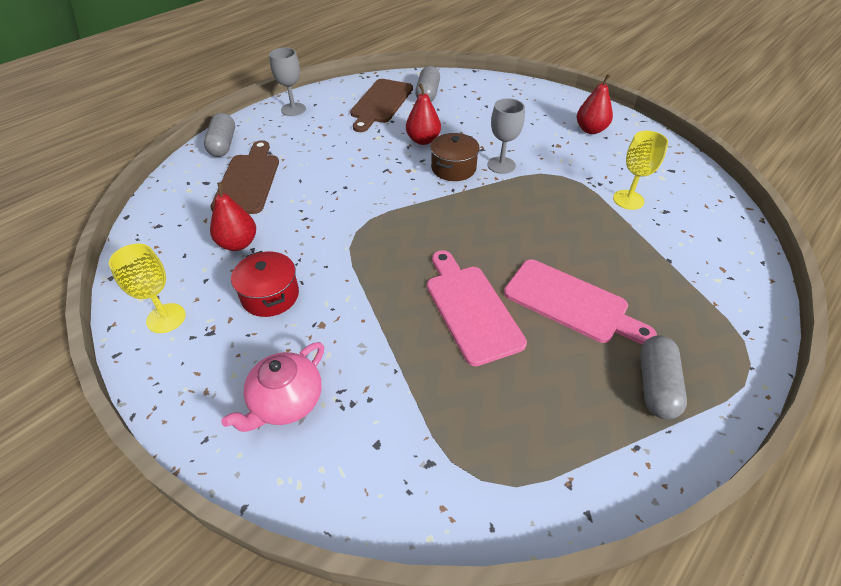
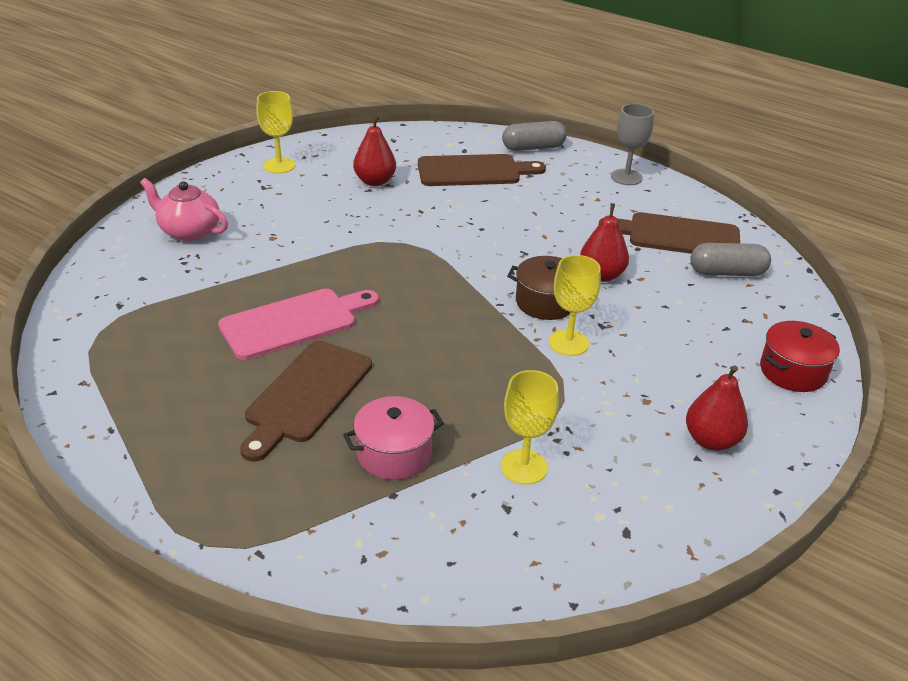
camera: 80 degrees right, 10 degrees down
red pot [231,251,299,317] -> red pot moved to [760,321,840,392]
grey goblet [487,98,525,174] -> yellow goblet [549,255,601,356]
pink cutting board [504,259,657,345] -> brown cutting board [240,341,372,462]
grey capsule [640,335,687,419] -> none
none -> pink pot [343,396,444,480]

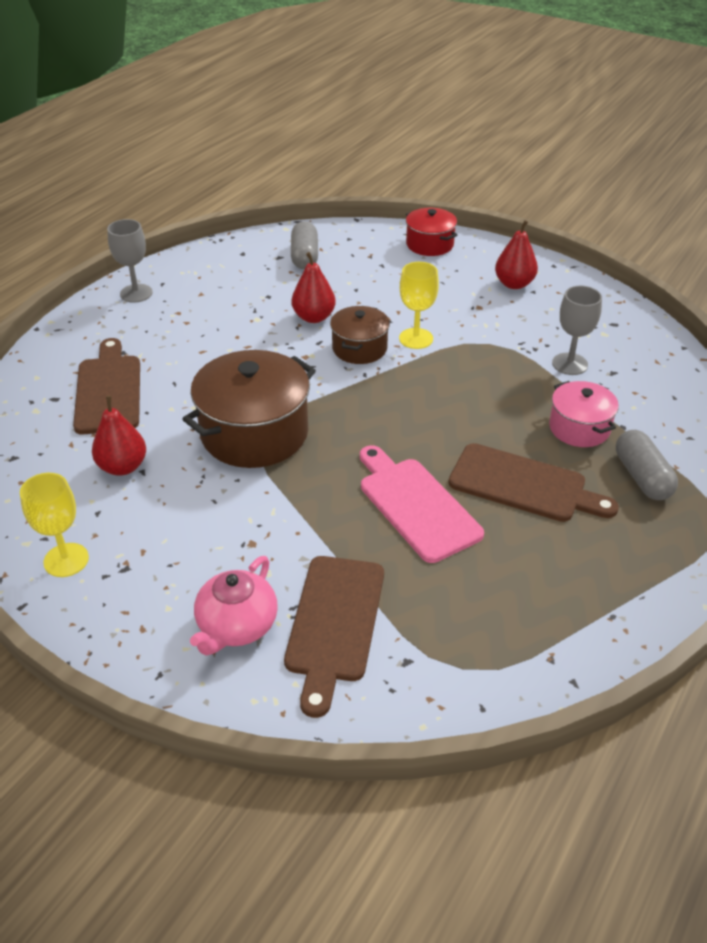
camera: 90 degrees left, 5 degrees up
yellow goblet [501,370,559,485] -> grey goblet [552,286,602,375]
grey capsule [502,121,567,151] -> grey capsule moved to [616,430,678,500]
brown cutting board [598,212,740,254] -> brown cutting board moved to [284,556,384,718]
none -> brown pot [183,350,316,468]

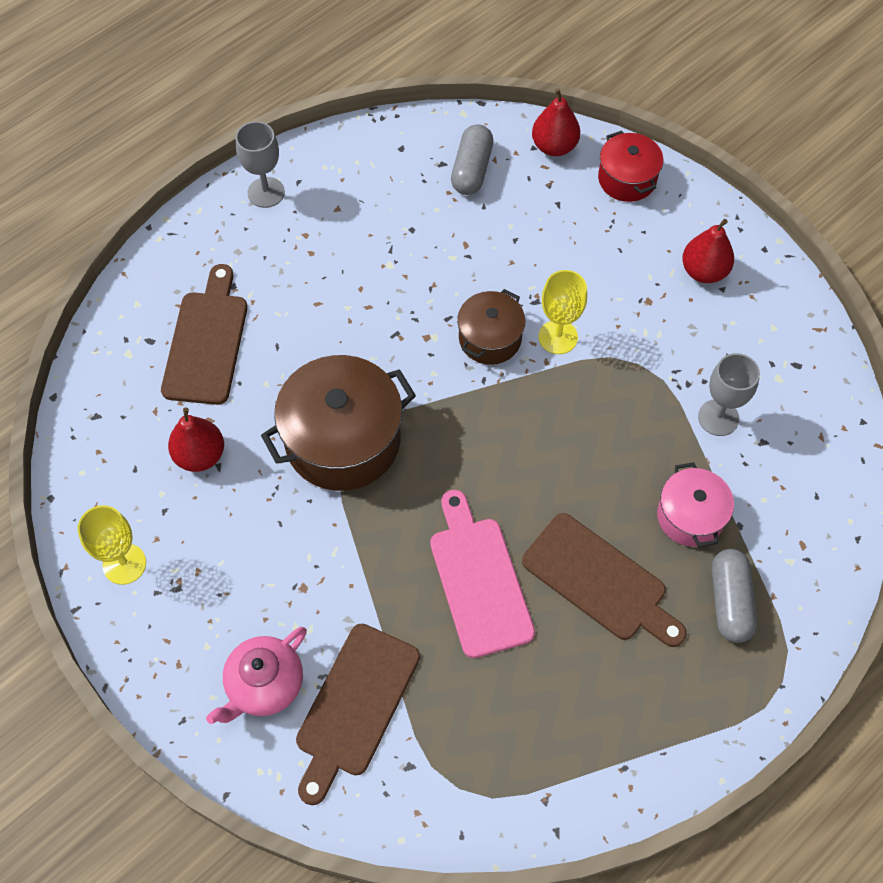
camera: 15 degrees right, 20 degrees up
red pear [292,252,336,323] -> red pear moved to [532,88,580,156]

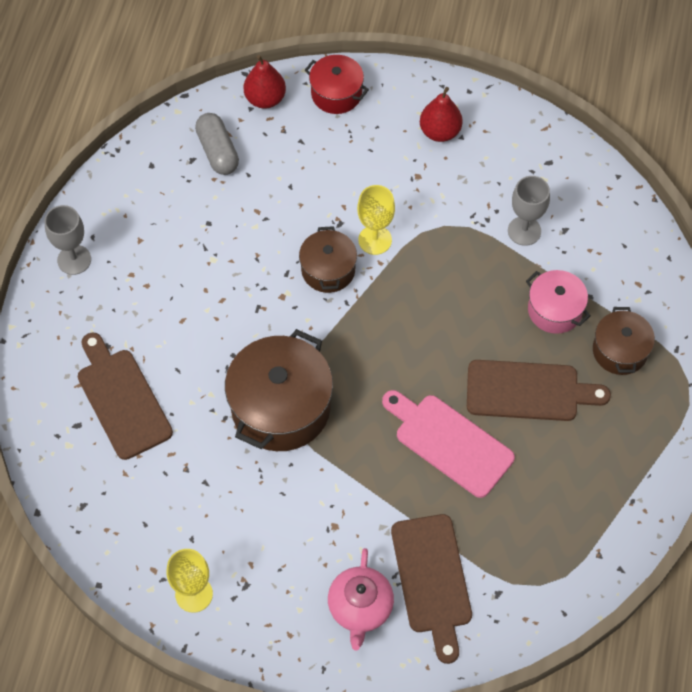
camera: 35 degrees left, 0 degrees up
red pear [168,408,224,472] -> none
grey capsule [711,549,757,643] -> brown pot [593,307,655,375]

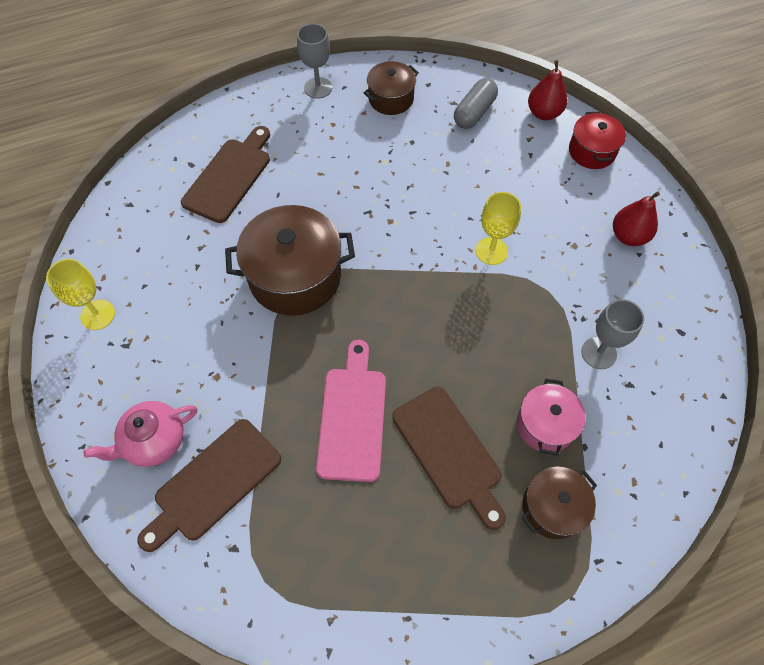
camera: 55 degrees right, 0 degrees up
brown pot [299,226,357,293] -> brown pot moved to [364,61,419,115]

